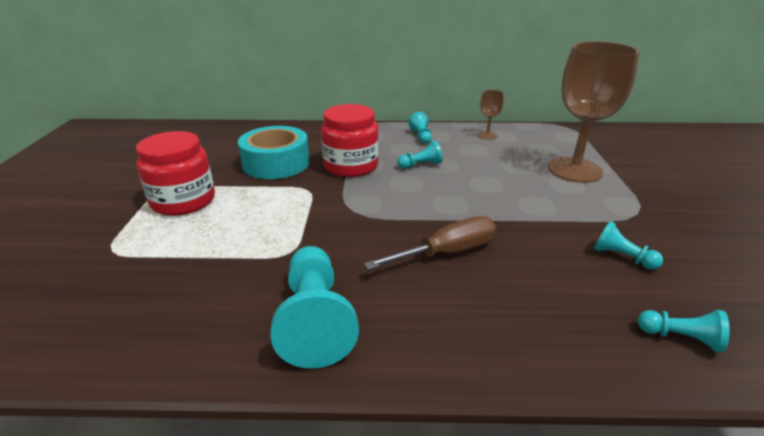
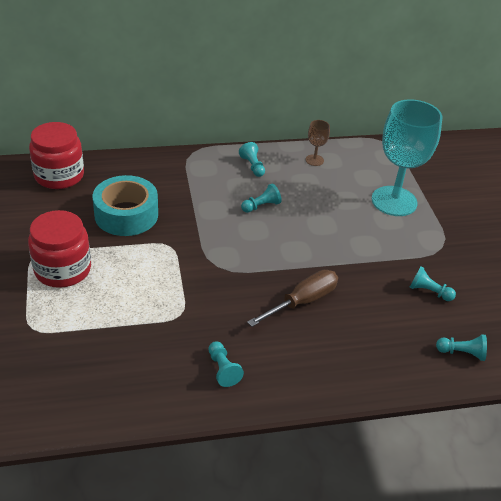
camera: 15 degrees left, 10 degrees up
turquoise pawn [270,246,359,369] -> turquoise pawn [208,341,244,387], size x0.50
red jar [321,104,379,177] -> red jar moved to [29,122,84,189]
brown goblet [548,41,639,183] -> turquoise goblet [372,99,442,216]

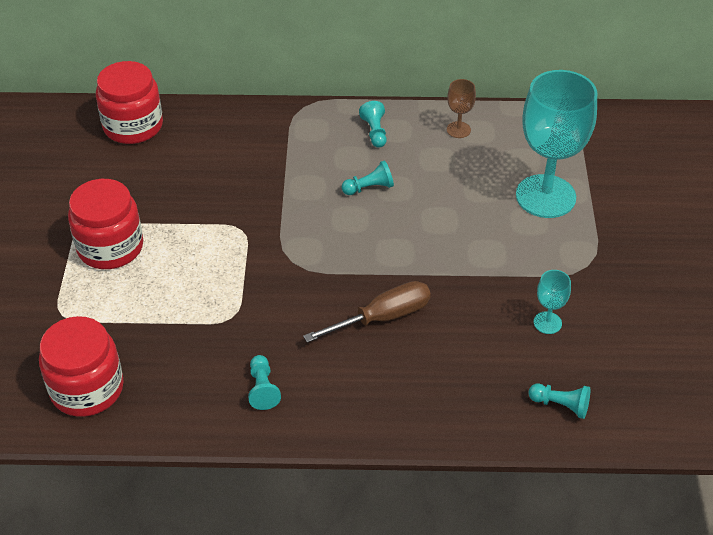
camera: 15 degrees right, 5 degrees up
turquoise tape [92,175,158,236] -> none
turquoise pawn [410,267,456,301] -> turquoise goblet [534,270,571,334]
none -> red jar [39,316,124,417]

